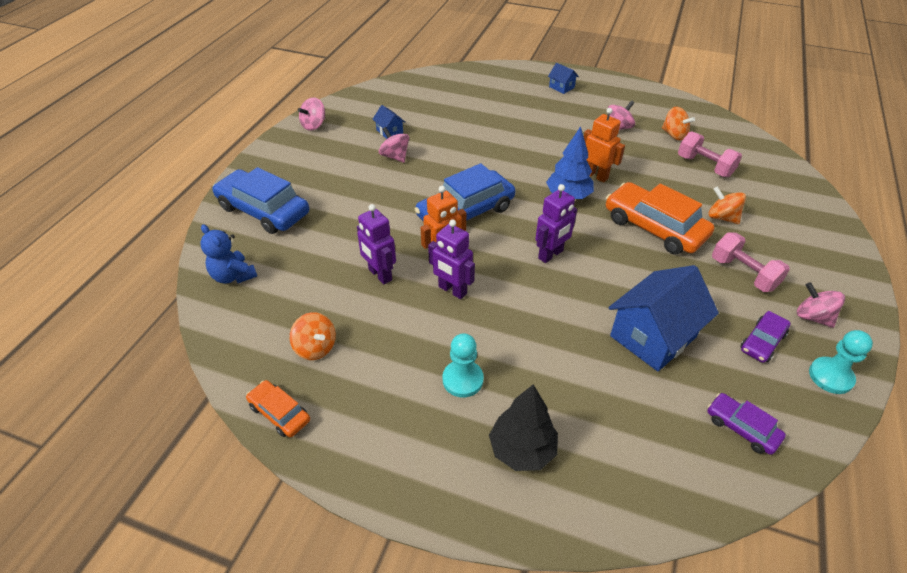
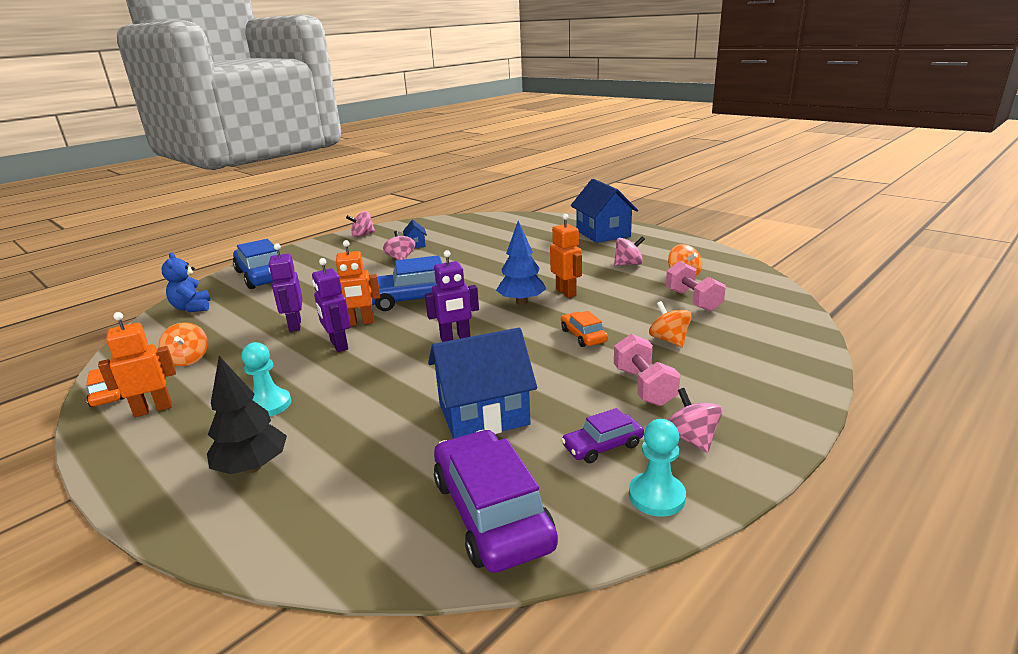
camera: 25 degrees right, 20 degrees down
blue house [548,63,579,94] -> blue house [571,179,638,243], size x2.21
orange car [606,182,714,254] -> orange car [561,311,608,347], size x0.52
purple car [707,393,786,455] -> purple car [434,430,558,573], size x1.92
none -> orange robot [98,312,176,417]

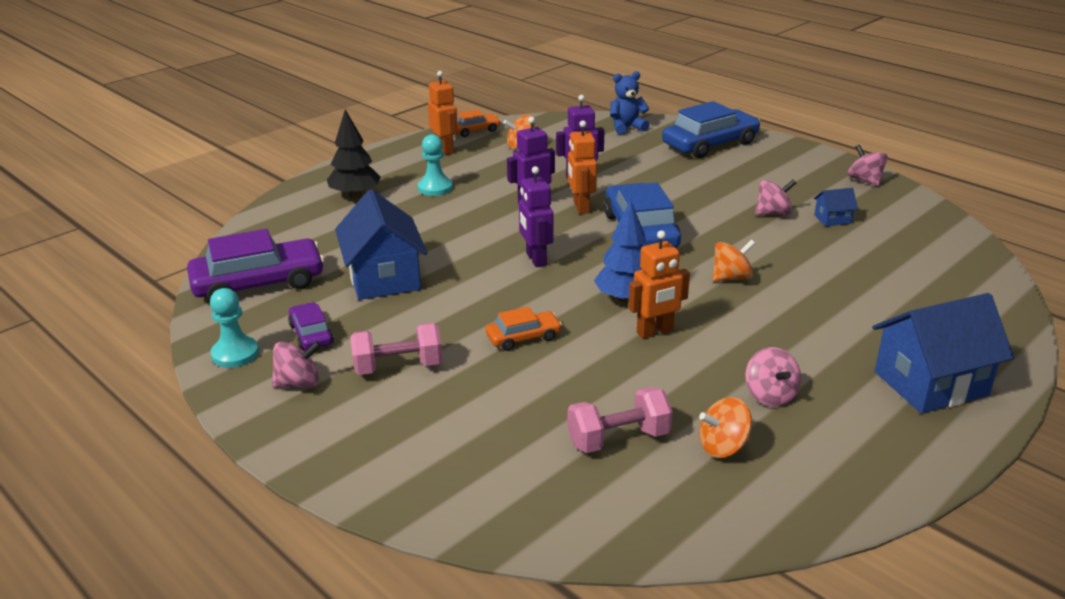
camera: 90 degrees right, 5 degrees up
orange spinning top [649,301,692,347] -> orange spinning top moved to [713,239,756,282]

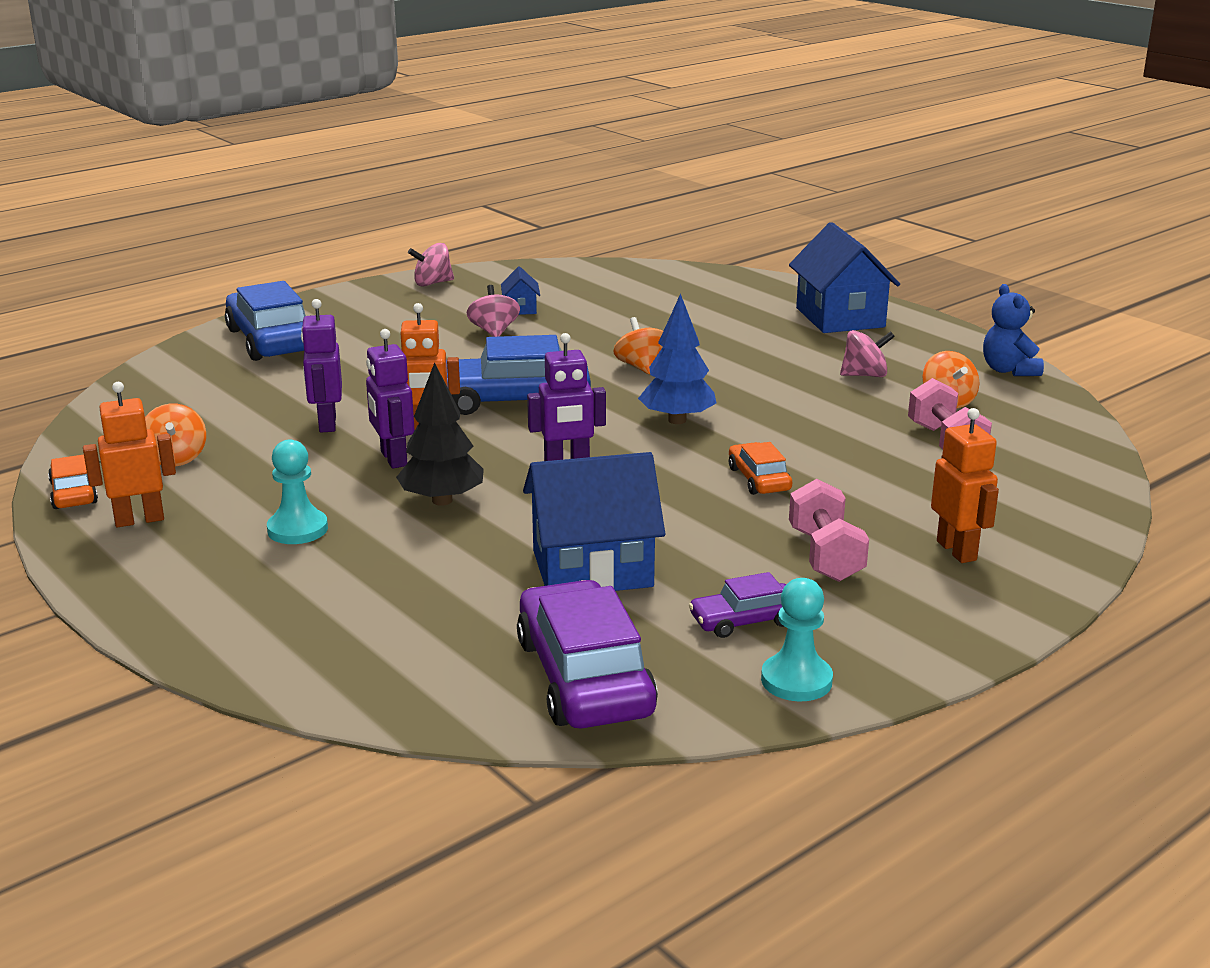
camera: 85 degrees left, 5 degrees down
pink spinning top [272,341,321,388] -> none
black tree [327,109,381,198] -> black tree moved to [396,362,484,506]
blue teddy bear [610,71,649,135] -> blue teddy bear moved to [983,284,1044,376]
orange robot [628,231,690,339] -> orange robot moved to [931,408,999,563]

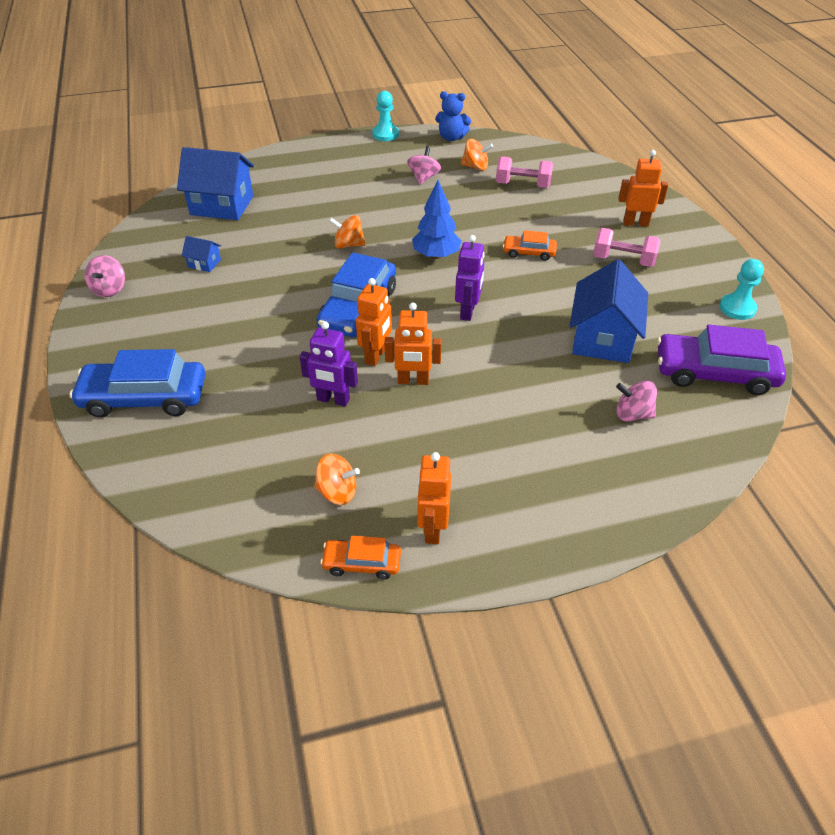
camera: 65 degrees left, 20 degrees up
turquoise pawn [267,439,328,544] -> turquoise pawn moved to [372,91,399,141]
purple robot [366,329,415,468] -> orange robot [384,303,442,385]
black tree [396,362,484,506] -> none
pink spinning top [467,285,520,337] -> pink spinning top moved to [616,381,657,422]
purple car [689,572,786,638] -> none
blue house [789,222,900,333] -> blue house moved to [177,147,254,220]

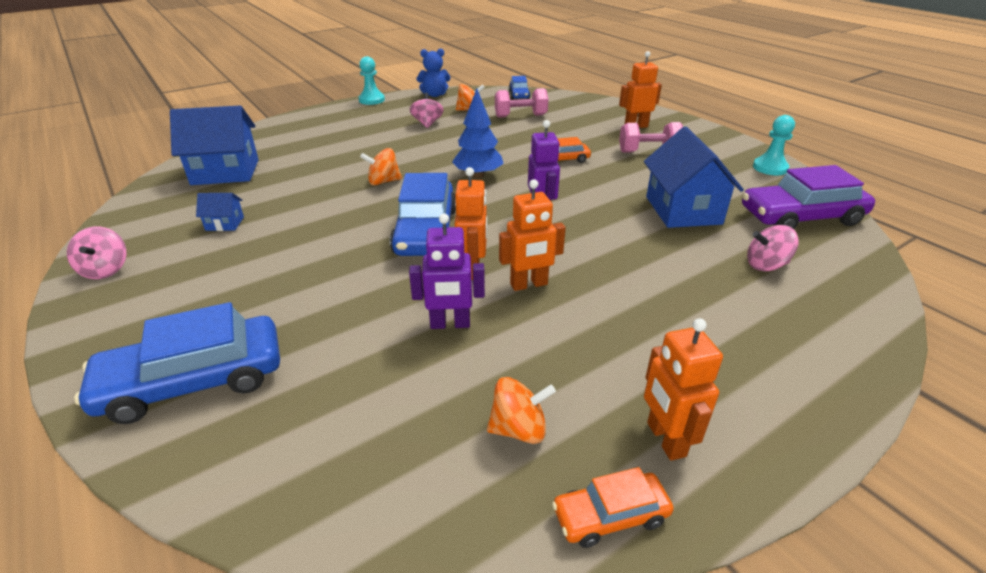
camera: 20 degrees left, 10 degrees down
none -> blue car [509,76,531,99]

